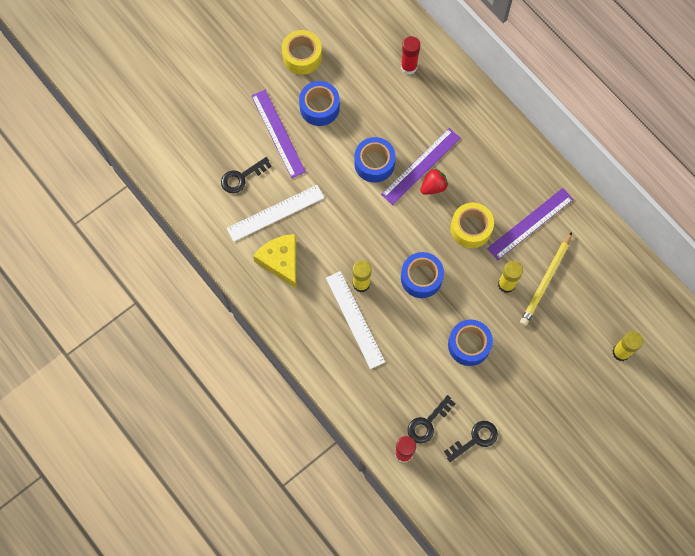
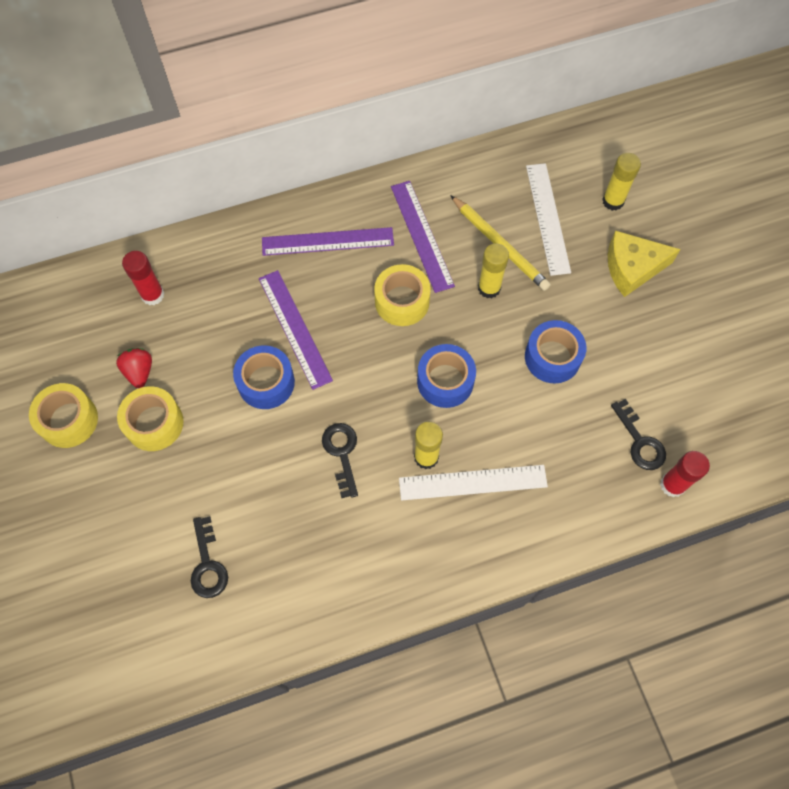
camera: 70 degrees left, 5 degrees down
white ruler [227,185,324,242] -> white ruler moved to [526,163,571,276]
purple ruler [251,90,306,178] -> purple ruler moved to [262,227,394,256]
yellow cheese [253,234,296,288] -> yellow cheese moved to [608,231,681,297]
blue tape [299,81,340,126] -> yellow tape [117,386,184,451]
red strawberry [420,169,448,195] -> red strawberry moved to [116,348,152,388]
black key [444,421,498,462] -> black key moved to [322,423,358,498]

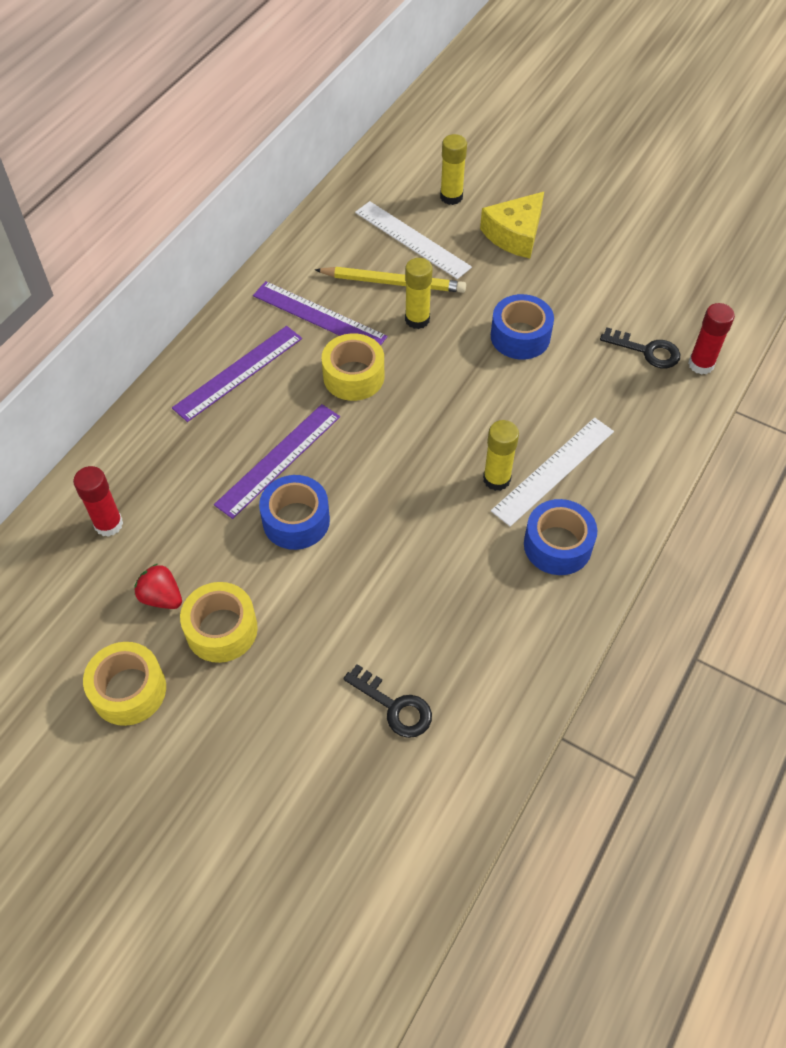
camera: 40 degrees left, 10 degrees down
purple ruler [259,270,333,390] -> purple ruler turned 75 degrees counterclockwise [214,404,340,519]
black key [322,423,358,498] -> none
blue tape [417,344,476,408] -> blue tape moved to [524,499,597,575]

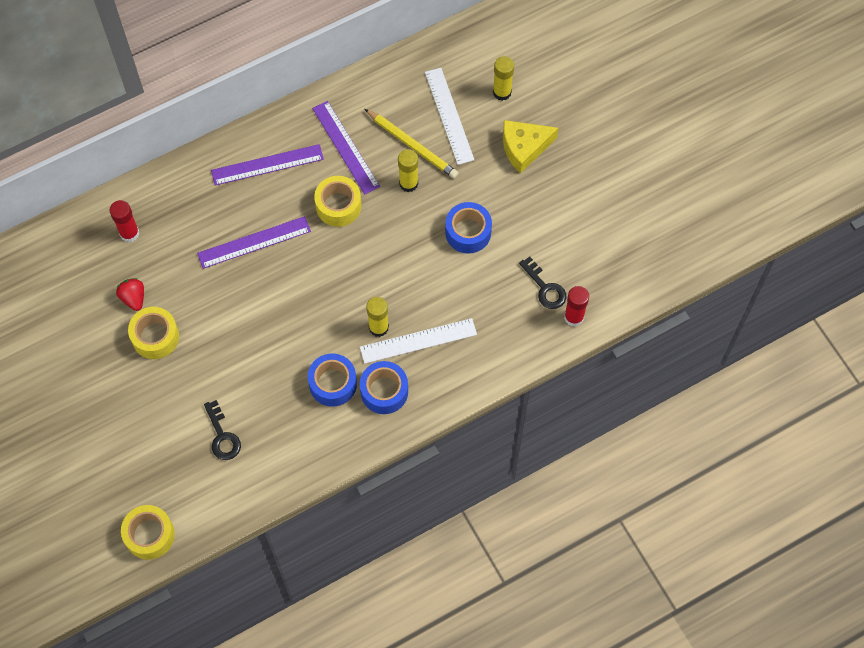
camera: 30 degrees right, 10 degrees up
yellow tape [83,642,166,726] -> yellow tape moved to [121,505,175,560]
blue tape [259,475,330,550] -> blue tape moved to [308,354,357,407]

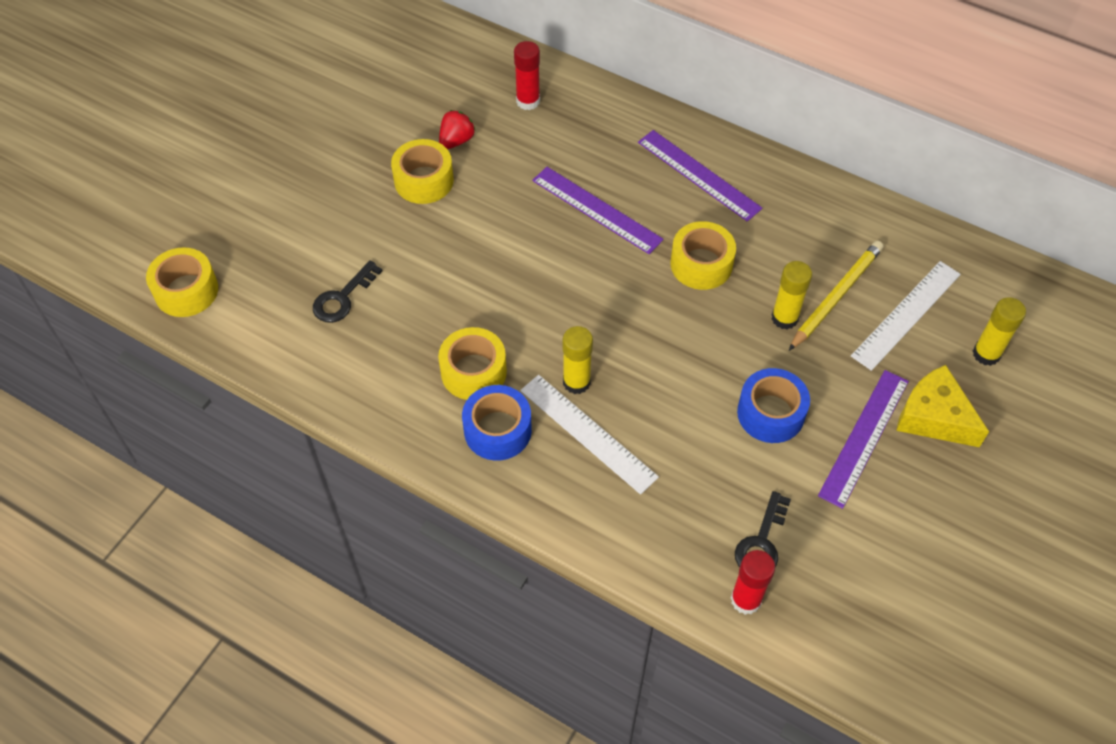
camera: 60 degrees right, 10 degrees down
blue tape [308,354,357,407] -> yellow tape [438,327,507,400]
purple ruler [312,101,380,195] -> purple ruler moved to [818,370,909,509]
yellow pencil [365,109,458,178] -> yellow pencil turned 150 degrees counterclockwise [789,241,884,351]

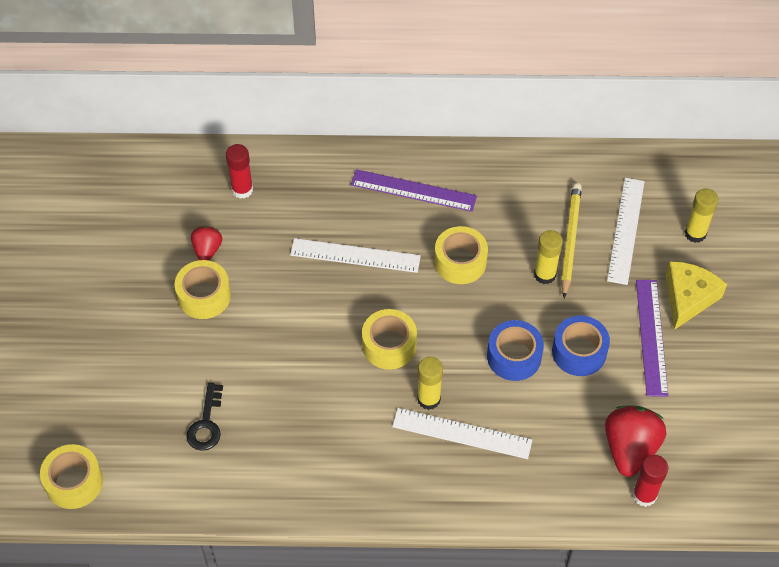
camera: 30 degrees left, 0 degrees up
yellow tape [438,327,507,400] -> yellow tape moved to [362,309,417,370]
blue tape [462,385,532,461] -> blue tape moved to [487,320,544,381]
purple ruler [532,167,664,254] -> white ruler [290,238,421,273]
black key [735,491,791,567] -> red strawberry [605,405,666,477]
yellow cheese [896,365,989,447] -> yellow cheese turned 105 degrees clockwise [666,261,727,330]

